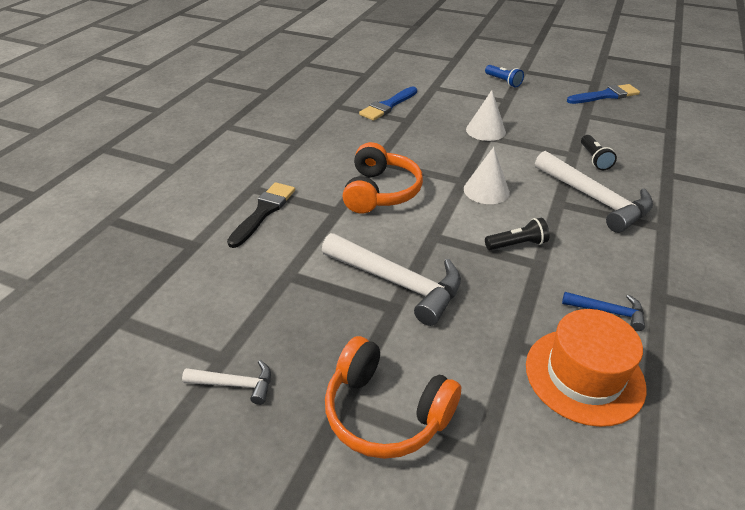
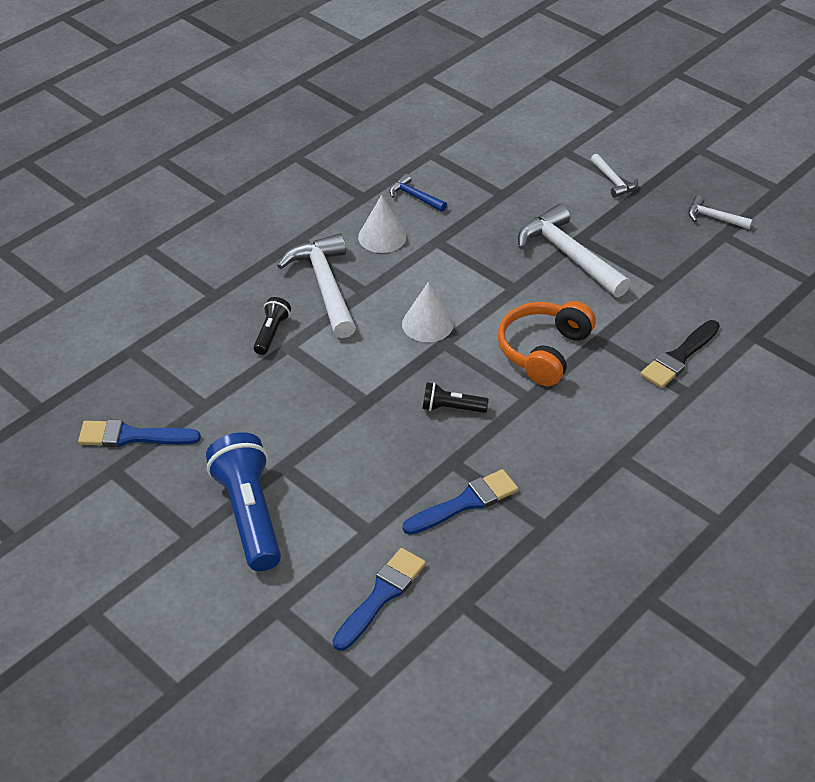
camera: 160 degrees left, 5 degrees up
orange headphones [325,336,461,459] -> white hammer [590,154,638,198]
white cone [466,90,506,141] -> white cone moved to [358,195,407,253]
blue flashlight [485,65,524,88] -> blue flashlight [206,432,281,571], size x2.00
black flashlight [485,218,550,250] -> black flashlight moved to [423,382,489,413]
orange hat [526,309,646,427] -> none
none -> blue brush [333,548,426,651]

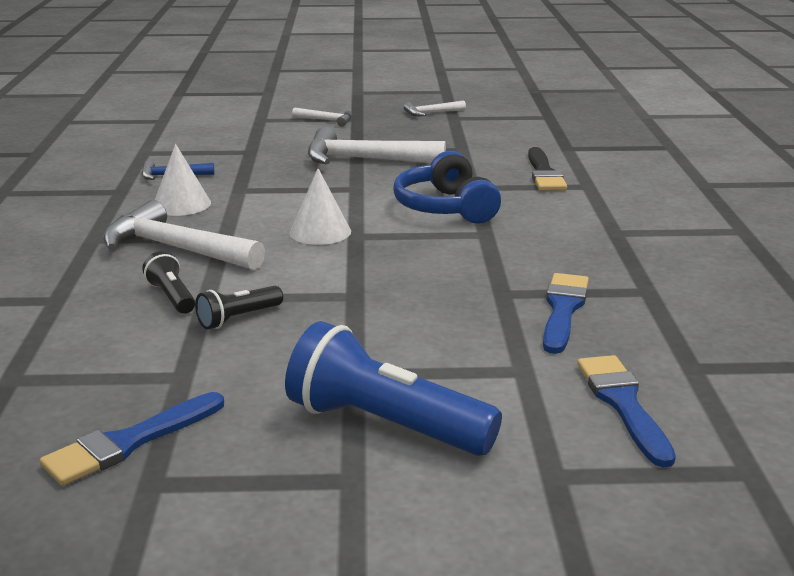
camera: 45 degrees left, 20 degrees down
black flashlight [423,382,489,413] -> black flashlight moved to [195,286,283,329]
orange headphones [498,301,596,386] -> blue headphones [393,151,501,223]

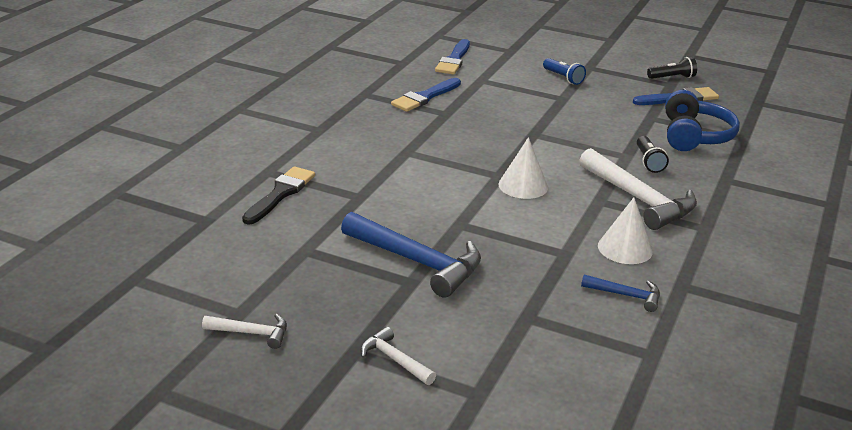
camera: 155 degrees left, 5 degrees up
black flashlight [195,286,283,329] -> black flashlight moved to [647,57,697,79]
blue flashlight [285,321,502,456] -> blue flashlight [543,58,586,85], size x0.50
white hammer [308,127,446,165] -> blue hammer [341,212,481,297]
blue headphones [393,151,501,223] -> blue headphones moved to [665,90,740,151]

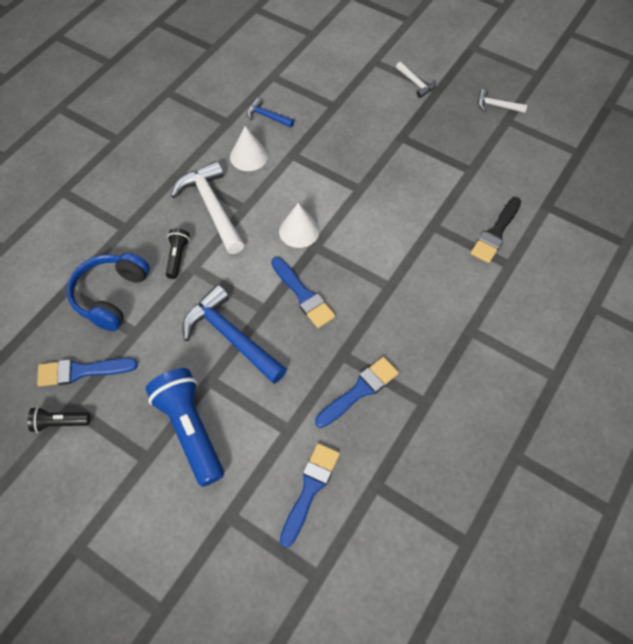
camera: 170 degrees left, 30 degrees up
blue hammer [341,212,481,297] -> blue hammer moved to [182,285,287,384]
blue flashlight [543,58,586,85] -> blue flashlight [145,368,224,487], size x2.00
none -> blue brush [271,257,335,328]

